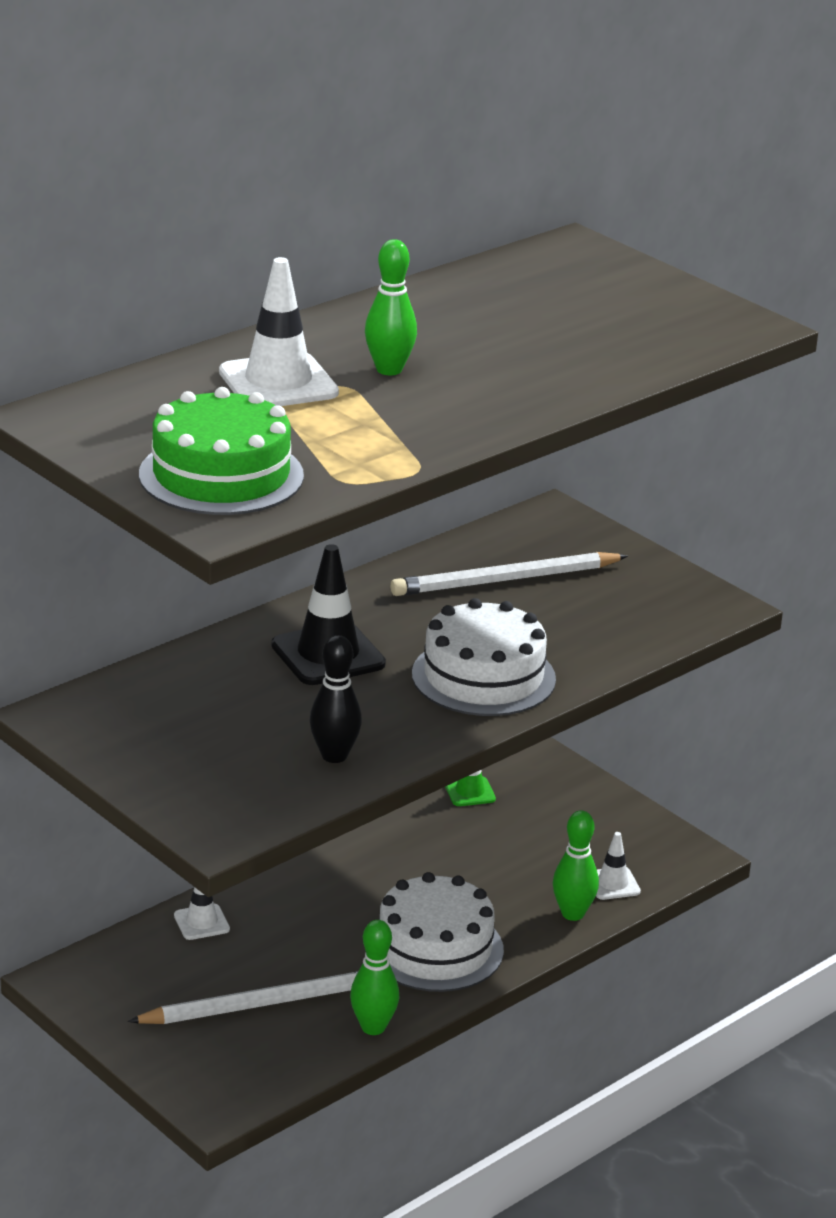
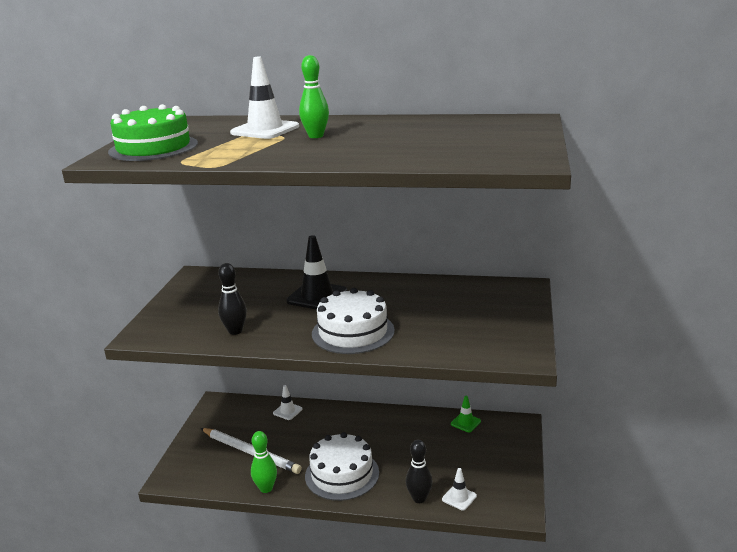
camera: 55 degrees right, 5 degrees down
white pencil [390,552,628,596] -> none
green bowling pin [553,810,599,921] -> black bowling pin [405,440,433,503]

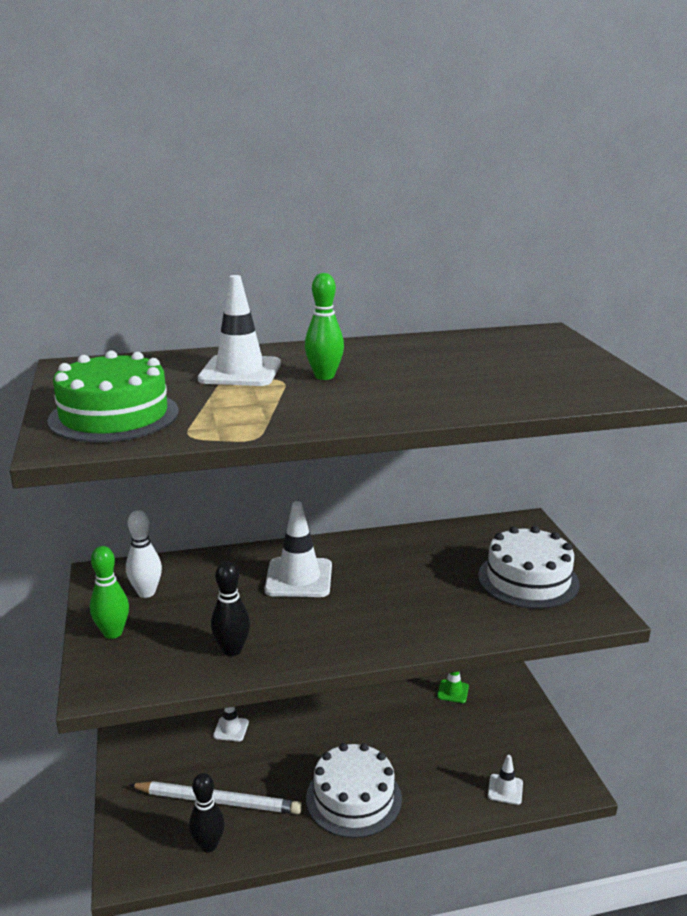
camera: 25 degrees left, 0 degrees up
green bowling pin [251,431,277,493] -> green bowling pin moved to [90,546,129,639]
black traffic cone [286,235,348,310] -> white traffic cone [264,501,332,597]
white cake [312,288,395,354] -> white cake moved to [478,526,580,609]
black bowling pin [405,440,433,503] -> black bowling pin moved to [189,773,225,852]
none -> white bowling pin [126,510,162,598]

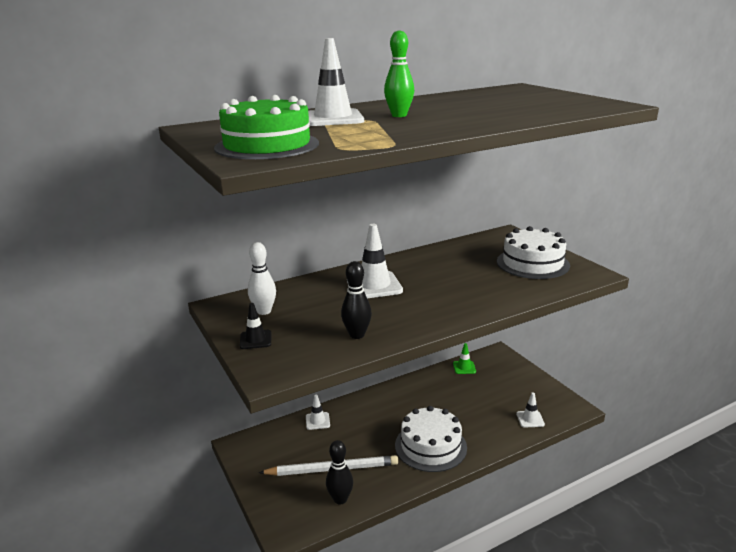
camera: 15 degrees left, 0 degrees up
green bowling pin [90,546,129,639] -> black traffic cone [240,303,271,349]

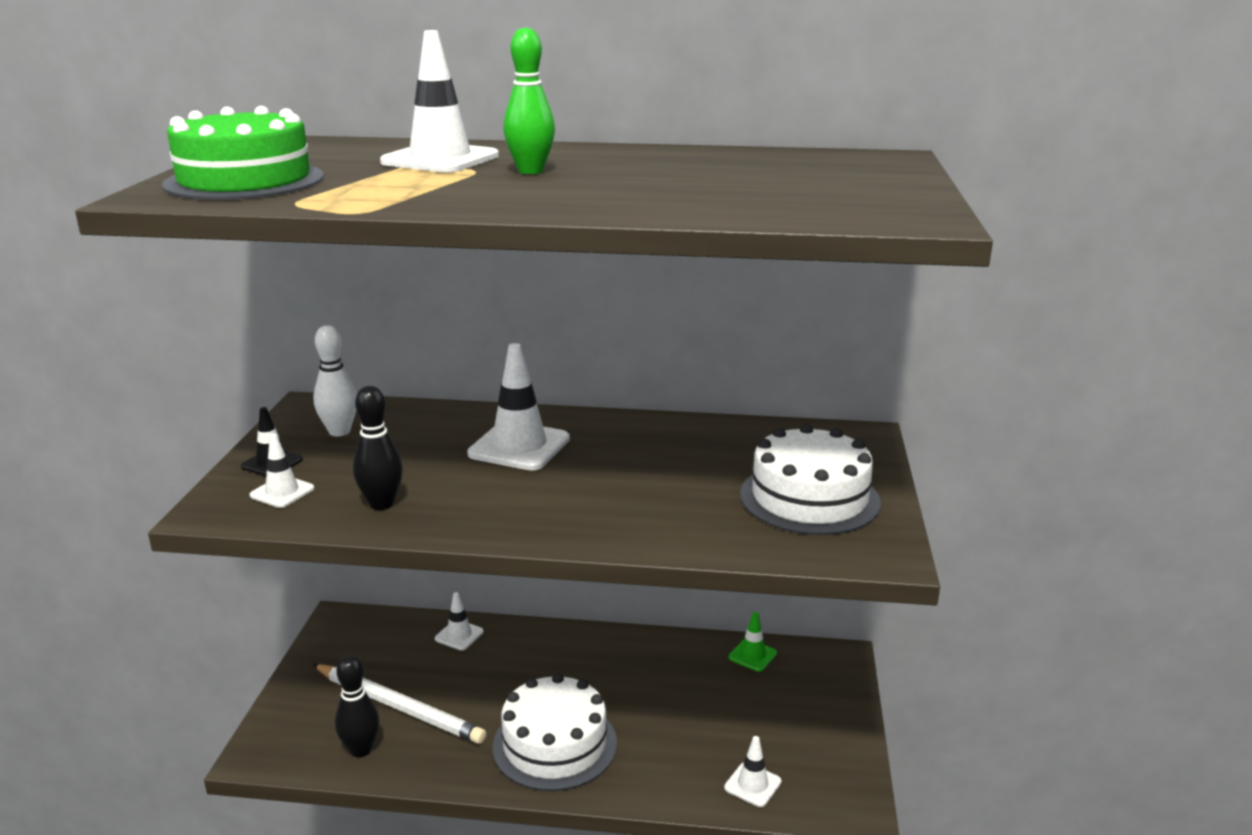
camera: 35 degrees right, 0 degrees up
none -> white traffic cone [249,434,315,508]

